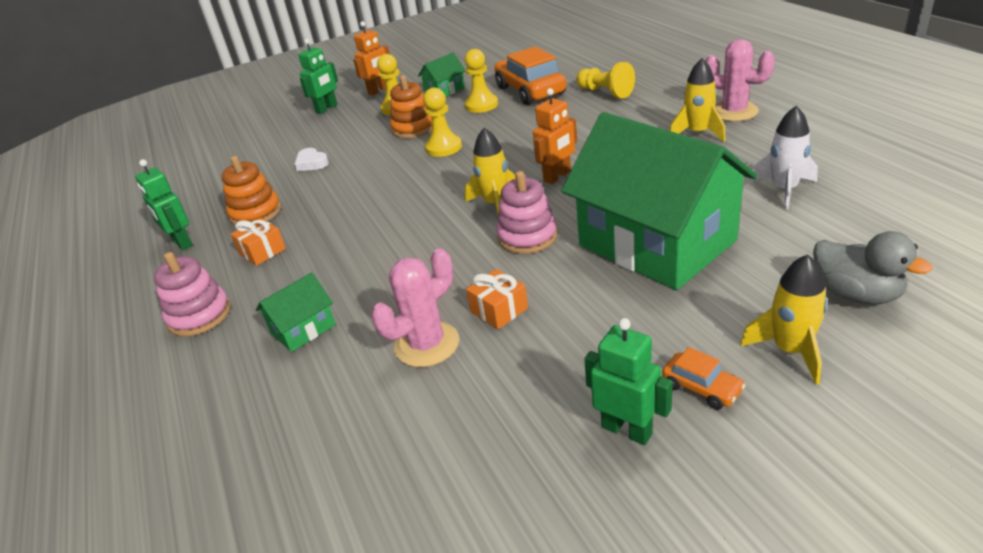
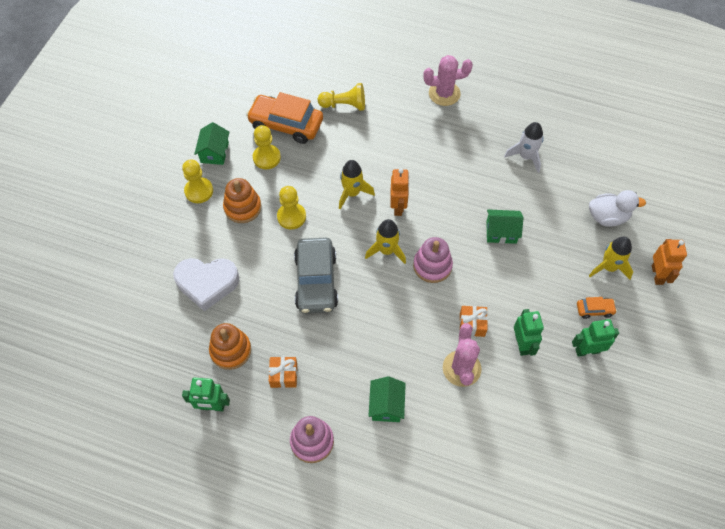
camera: 50 degrees left, 25 degrees up
white heart [295,148,329,171] -> white heart [173,258,239,311], size x2.02
green robot [298,39,338,114] -> green robot moved to [514,309,544,356]
orange robot [353,21,390,95] -> orange robot moved to [652,239,687,285]
green house [561,112,758,290] -> green house [486,209,524,244], size x0.41
yellow rocket [670,58,726,142] -> yellow rocket moved to [339,160,375,209]
grey duck [813,231,933,304] -> white duck [589,190,646,227]
none -> grey car [294,238,338,313]

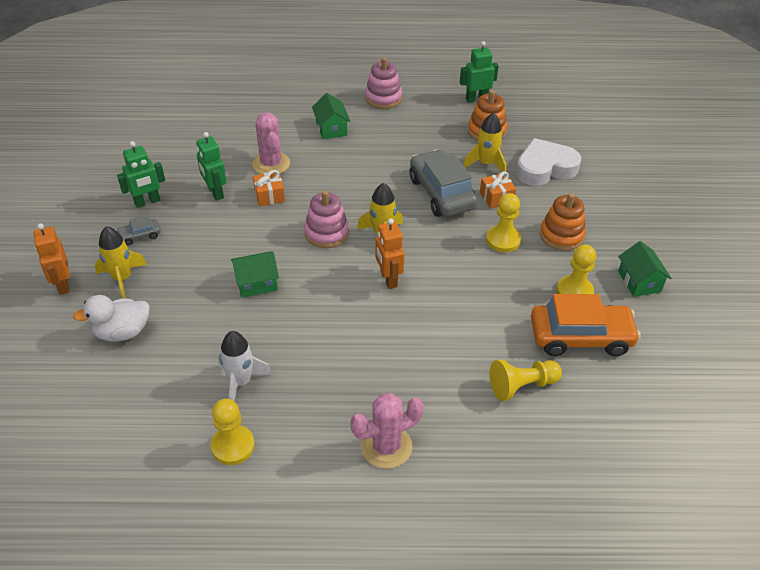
camera: 160 degrees right, 15 degrees down
yellow pawn [182,159,213,203] -> yellow pawn moved to [211,399,255,465]
orange gift [269,357,297,388] -> orange gift moved to [480,171,516,208]
yellow rocket [339,160,375,209] -> yellow rocket moved to [463,113,506,172]
orange car [577,297,617,319] -> grey car [116,215,161,246]

